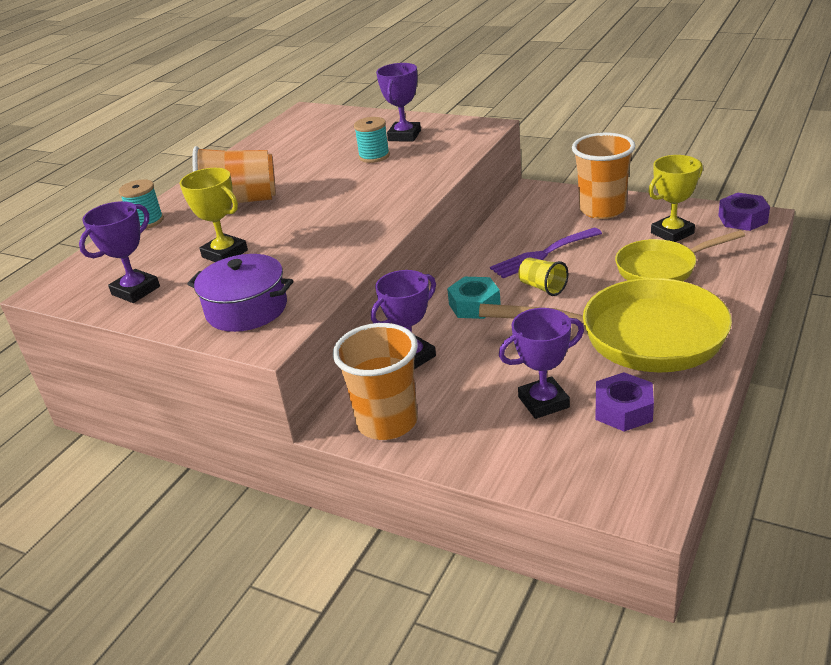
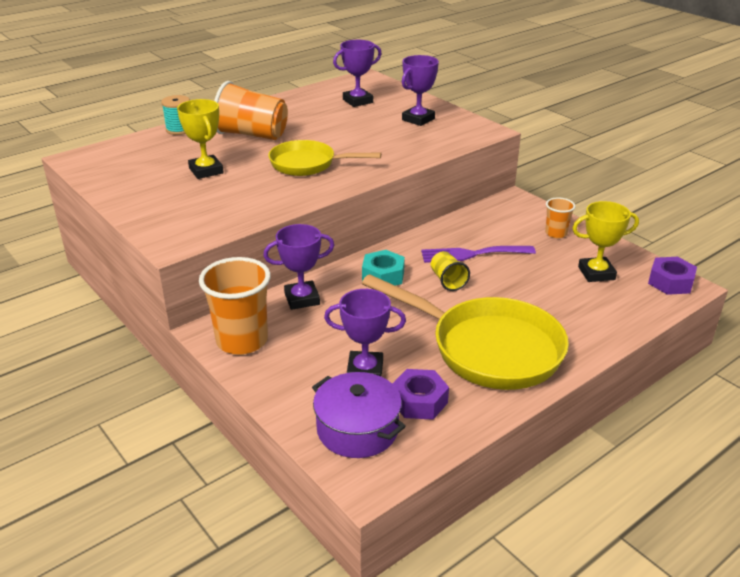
camera: 20 degrees right, 0 degrees up
purple trophy [79,201,160,303] -> purple trophy moved to [333,40,382,107]
purple pot [187,254,293,332] -> purple pot moved to [312,372,406,458]
turquoise spool [354,117,390,163] -> none
orange cup [572,133,635,219] -> orange cup [545,197,575,238], size x0.52
yellow pan [615,230,745,281] -> yellow pan moved to [268,140,381,176]

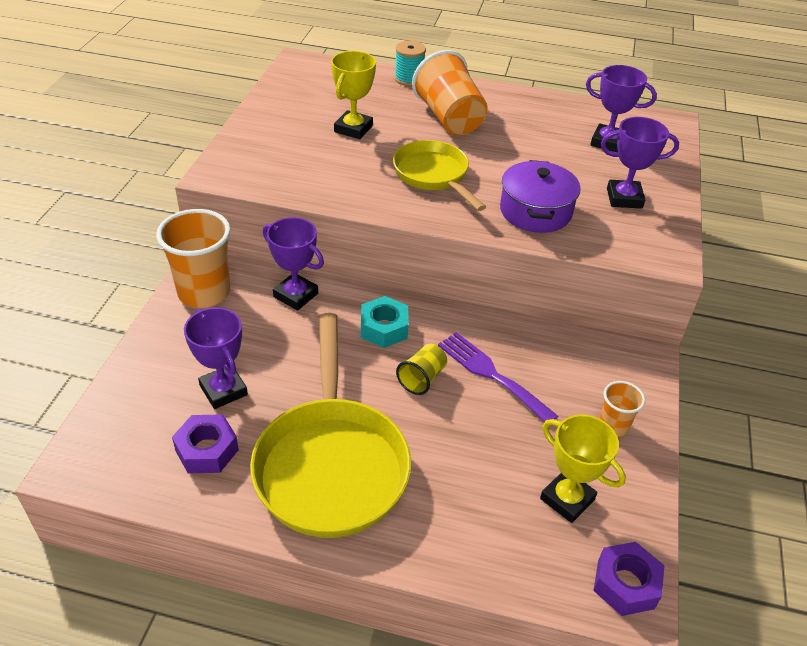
camera: 50 degrees right, 10 degrees up
purple pot [312,372,406,458] -> purple pot moved to [500,160,581,233]

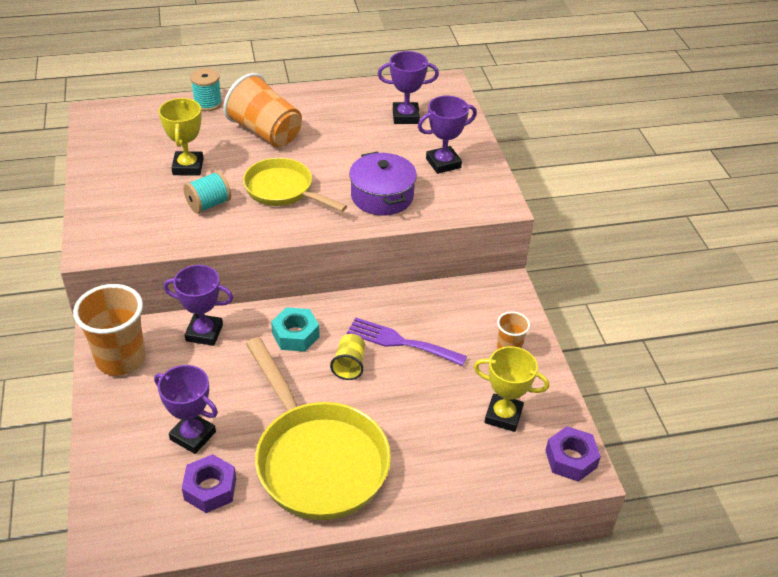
camera: 25 degrees left, 0 degrees up
none -> turquoise spool [183,171,231,214]

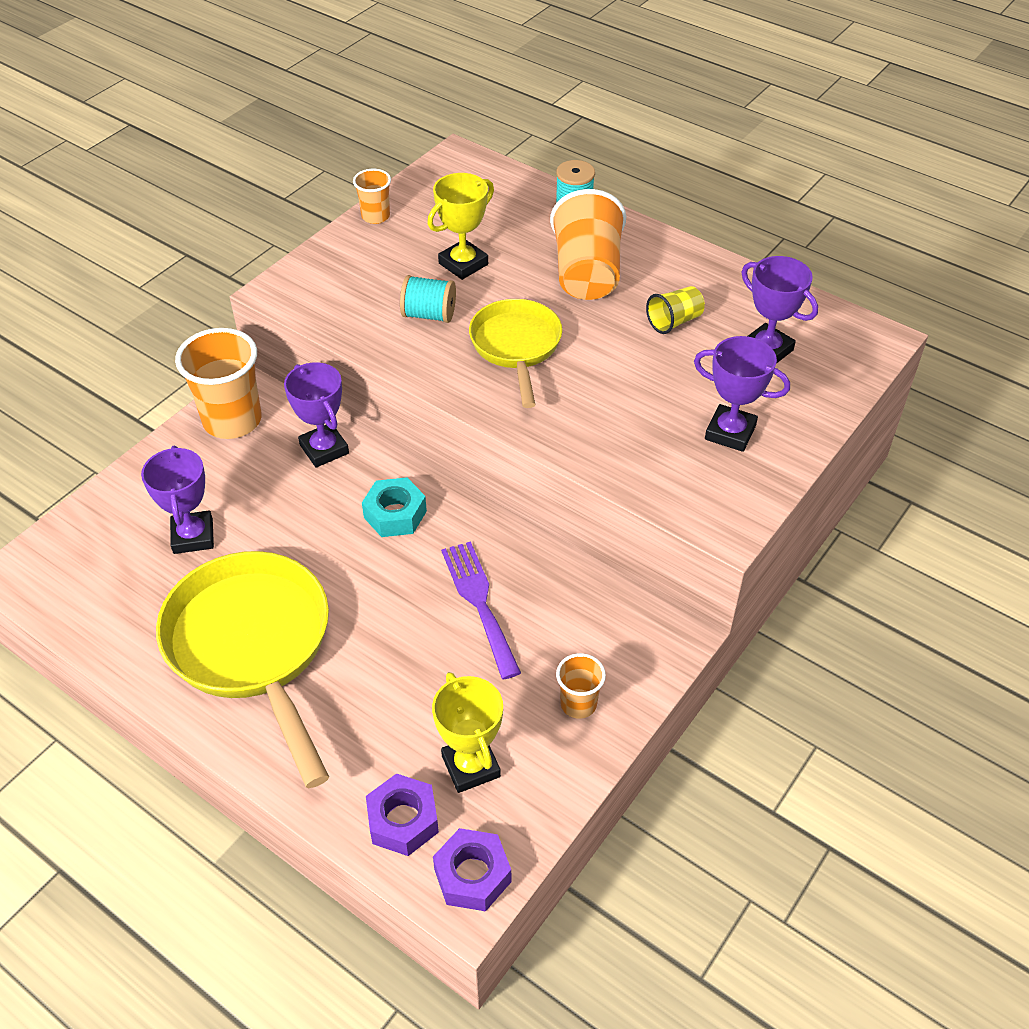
camera: 50 degrees right, 5 degrees up
purple nut [182,454,236,513] -> purple nut moved to [366,773,439,856]
yellow pan [246,337,391,520] -> yellow pan turned 135 degrees clockwise [156,551,329,788]
yellow cup [330,334,365,380] -> yellow cup moved to [646,286,705,334]
purple pot [349,152,417,216] -> none
none -> orange cup [353,169,391,224]

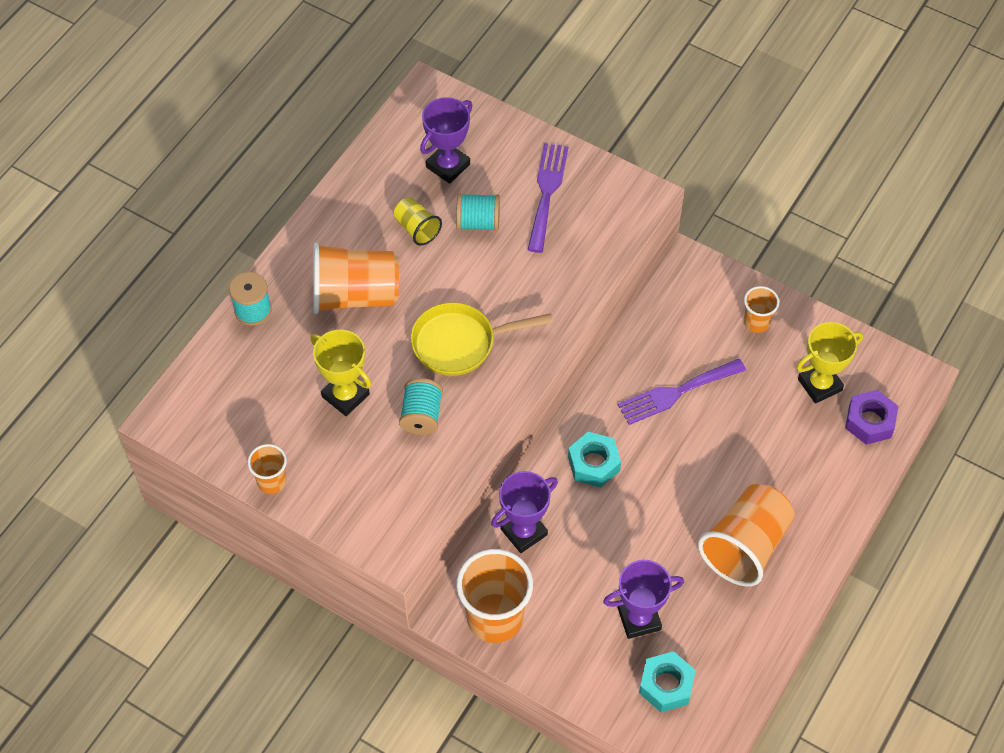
camera: 95 degrees left, 10 degrees up
yellow pan [156,551,329,788] -> orange cup [698,484,794,586]
purple nut [433,828,511,911] -> none
purple trophy [694,336,790,452] -> purple fork [528,143,568,253]
none -> turquoise spool [456,193,500,231]
none -> turquoise nut [639,651,696,712]

